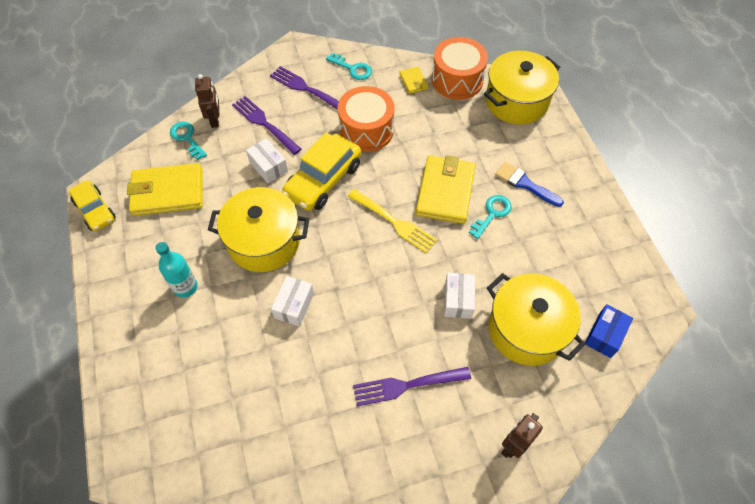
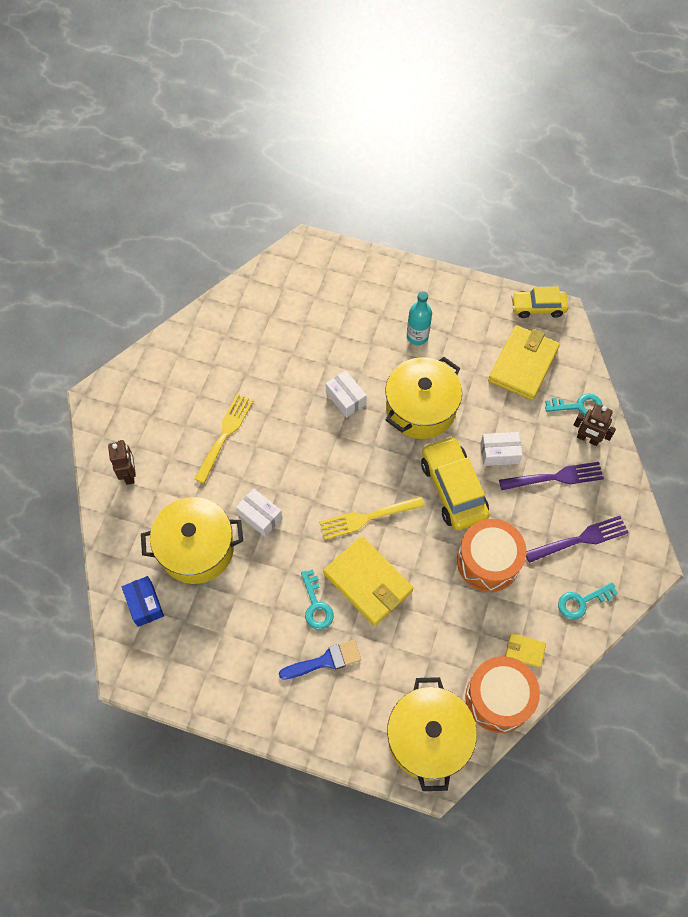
camera: 125 degrees right, 5 degrees up
purple fork [353,367,471,406] -> yellow fork [194,394,254,483]

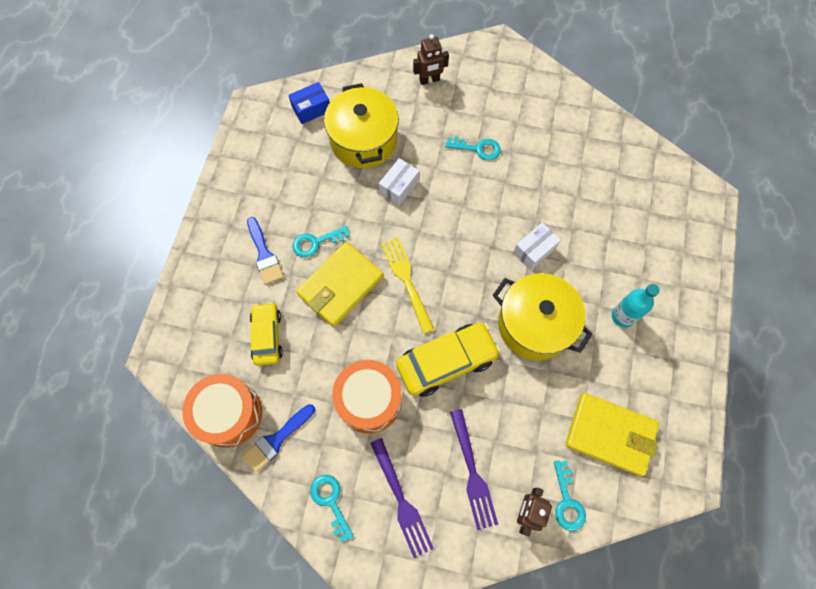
camera: 85 degrees right, 5 degrees up
yellow fork [194,394,254,483] -> turquoise key [445,136,501,161]
yellow pot [387,677,477,791] -> none
white box [480,432,523,466] -> none
yellow wallet [505,633,546,668] -> blue brush [242,404,315,472]
yellow car [511,286,569,318] -> yellow car moved to [250,302,283,366]

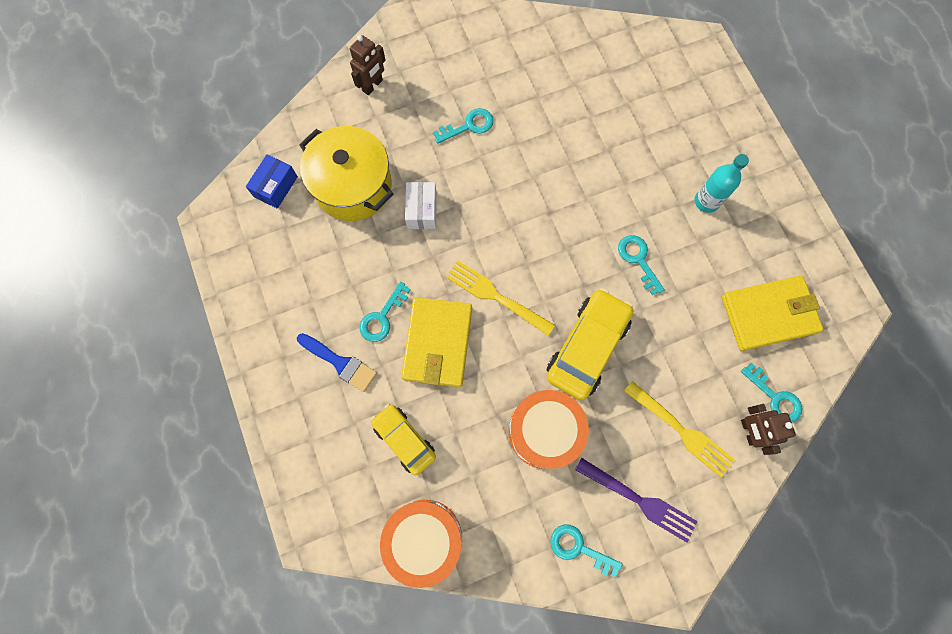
camera: 35 degrees left, 5 degrees up
blue brush [242,404,315,472] -> none
purple fork [450,409,498,530] -> yellow fork [624,381,735,478]
yellow pot [492,273,592,360] -> turquoise key [618,235,665,296]
white box [513,223,561,270] -> none

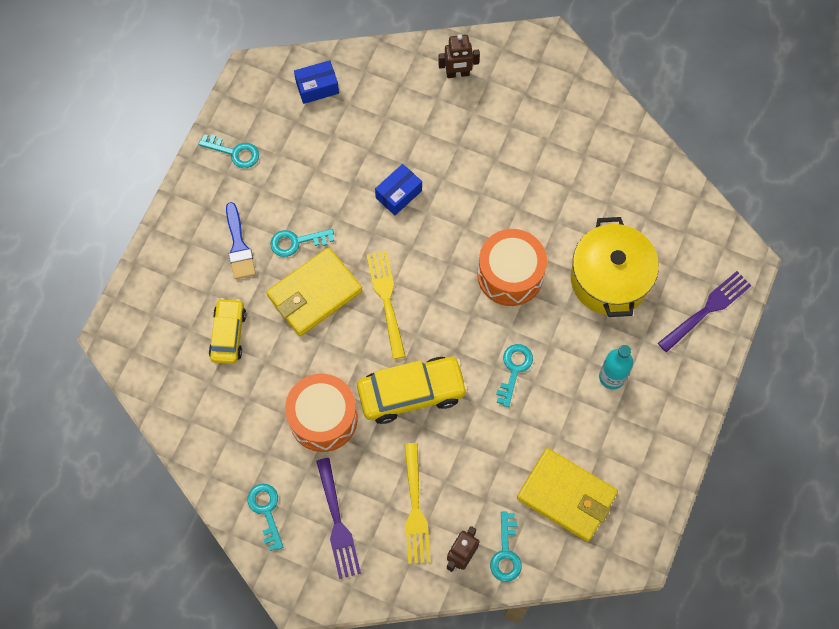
camera: 45 degrees right, 5 degrees down
yellow pot [299,126,393,221] -> yellow pot moved to [571,217,659,317]
orange drum [380,500,462,588] -> orange drum moved to [477,229,547,306]
white box [405,182,437,229] -> blue box [375,164,422,215]
turquoise key [433,108,494,144] -> turquoise key moved to [198,134,259,168]
none -> purple fork [658,271,752,352]

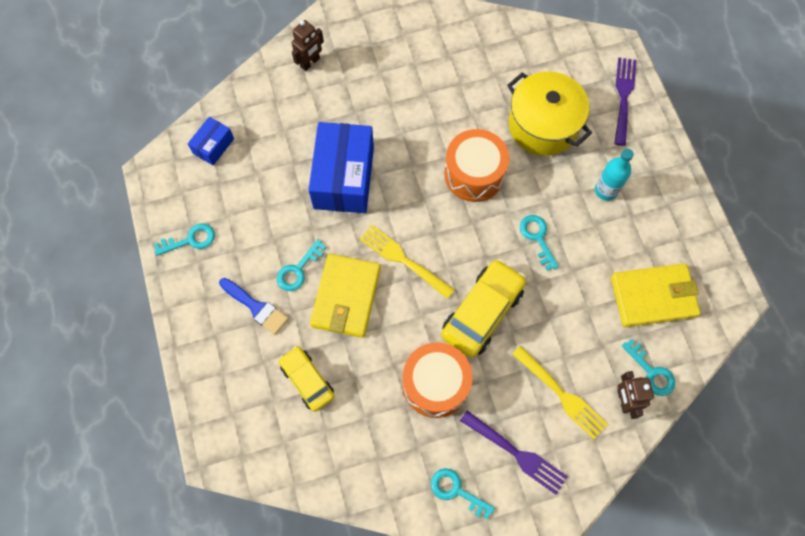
camera: 40 degrees left, 0 degrees up
blue box [375,164,422,215] -> blue box [309,122,374,213], size x2.03

